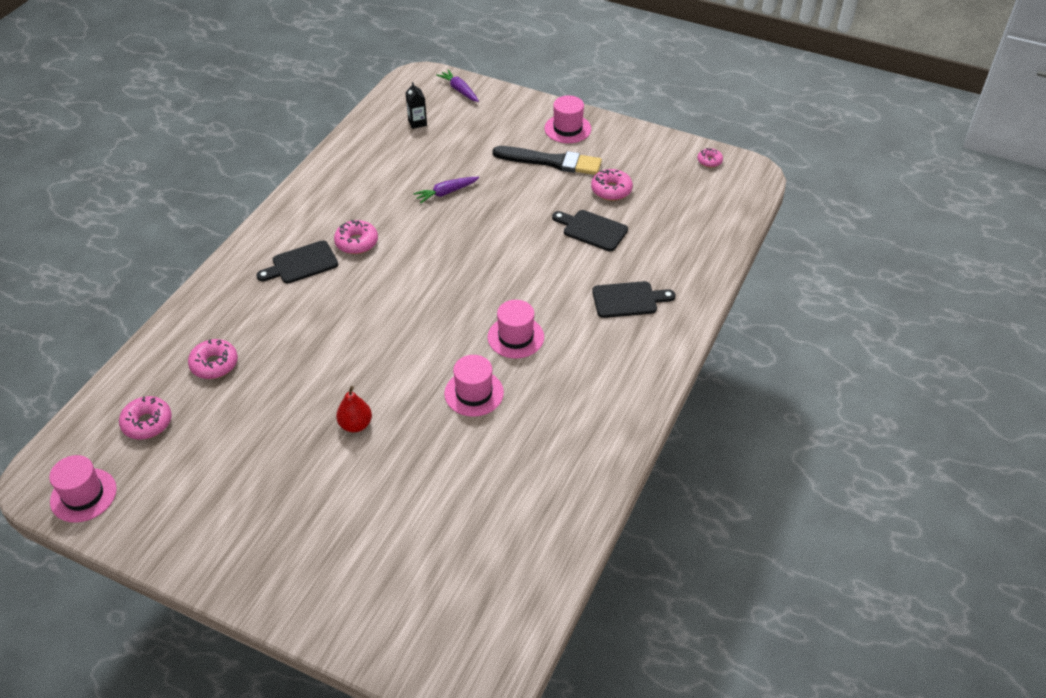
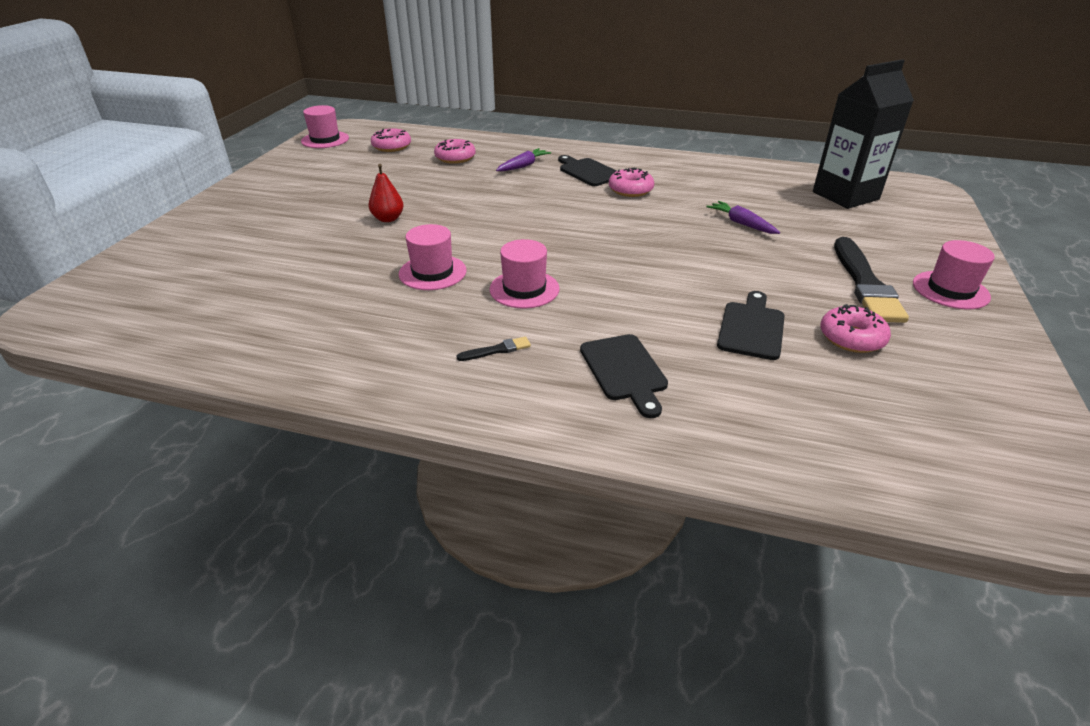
camera: 80 degrees right, 10 degrees down
black carton [405,82,427,129] -> black carton [813,59,914,209], size x2.45
purple carrot [436,70,479,102] -> purple carrot moved to [496,148,551,171]
pink donut [697,148,723,167] -> none
none -> black brush [457,337,531,361]

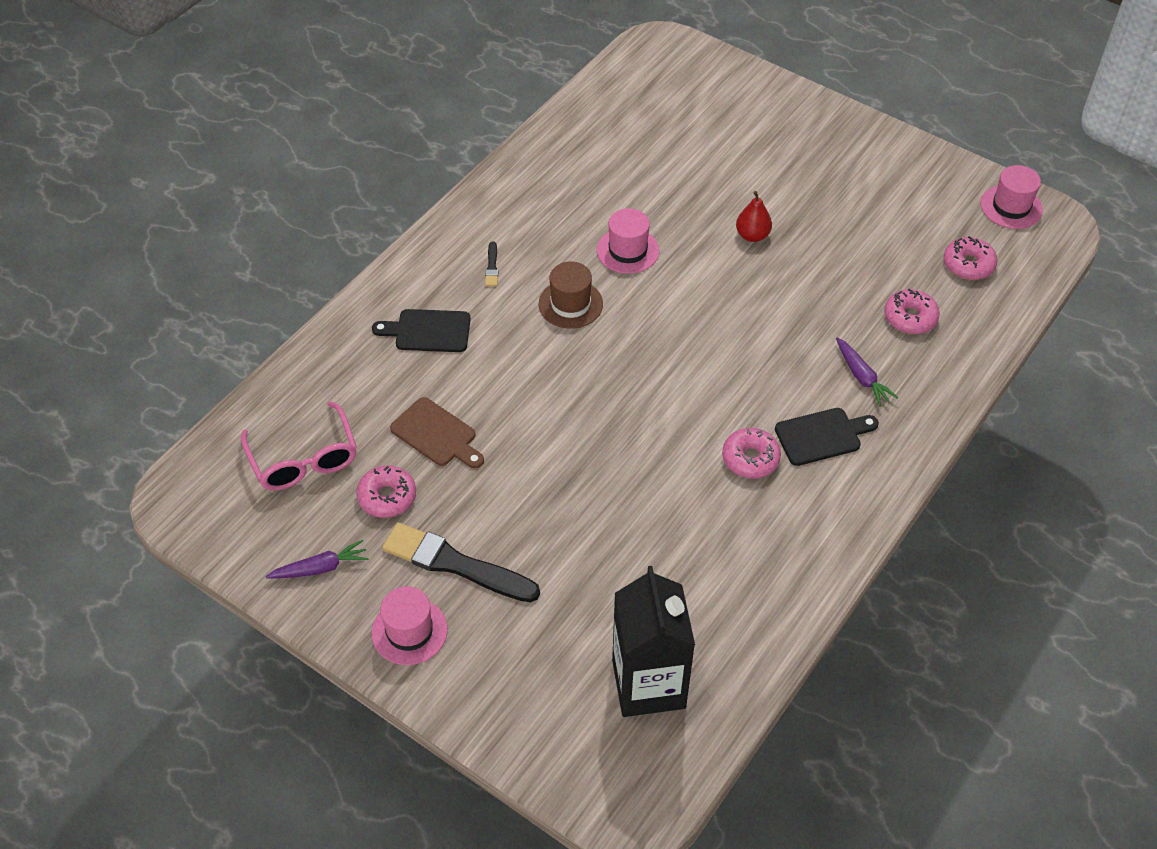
camera: 110 degrees right, 15 degrees up
pink hat [489,239,560,309] -> brown hat [539,262,603,329]
purple carrot [706,201,780,234] -> purple carrot moved to [265,540,369,579]
black cutting board [717,291,785,360] -> brown cutting board [390,397,484,468]
none -> pink glasses [241,401,357,491]

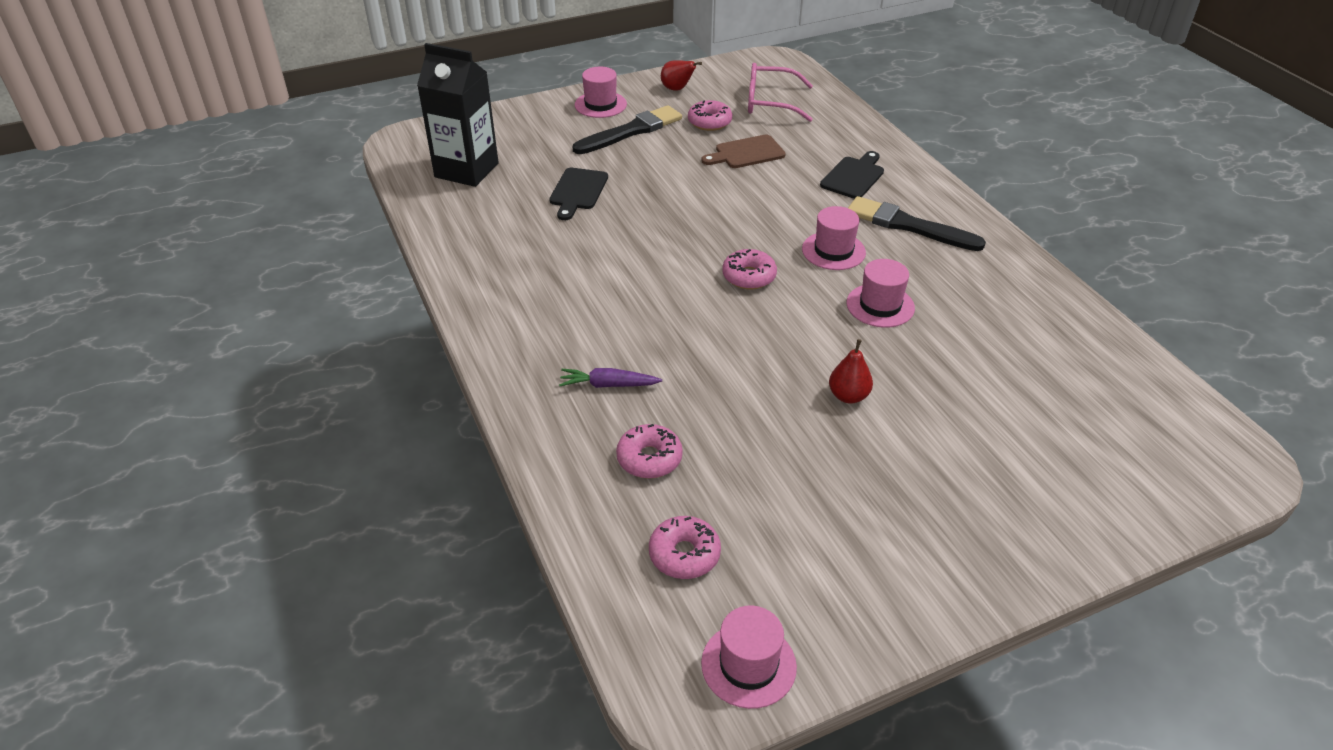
camera: 120 degrees right, 10 degrees down
purple carrot [265,540,369,579] -> red pear [661,61,702,91]
black brush [485,241,498,286] -> black brush [848,196,986,251], size x2.40
brown hat [539,262,603,329] -> pink hat [802,206,866,270]
pink donut [722,428,781,478] -> pink donut moved to [722,249,777,290]
black cutting board [775,408,879,466] -> black cutting board moved to [549,168,608,220]

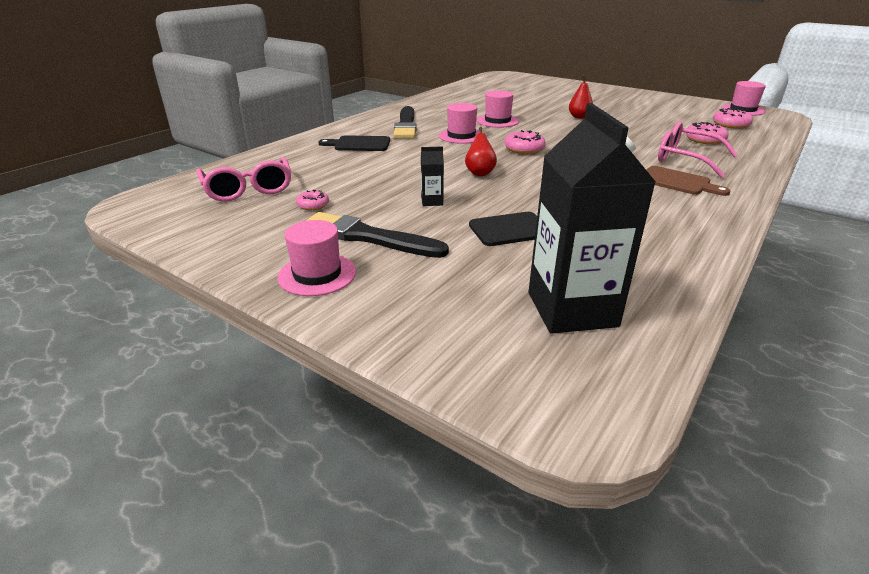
camera: 120 degrees left, 10 degrees down
purple carrot [559,368,662,388] -> pink glasses [658,122,738,178]
red pear [661,61,702,91] -> red pear moved to [465,127,497,176]
pink donut [688,100,732,131] -> pink donut [296,190,329,210], size x0.63
brown cutting board [701,135,786,168] -> brown cutting board moved to [646,166,731,196]
none -> black carton [421,146,444,206]

